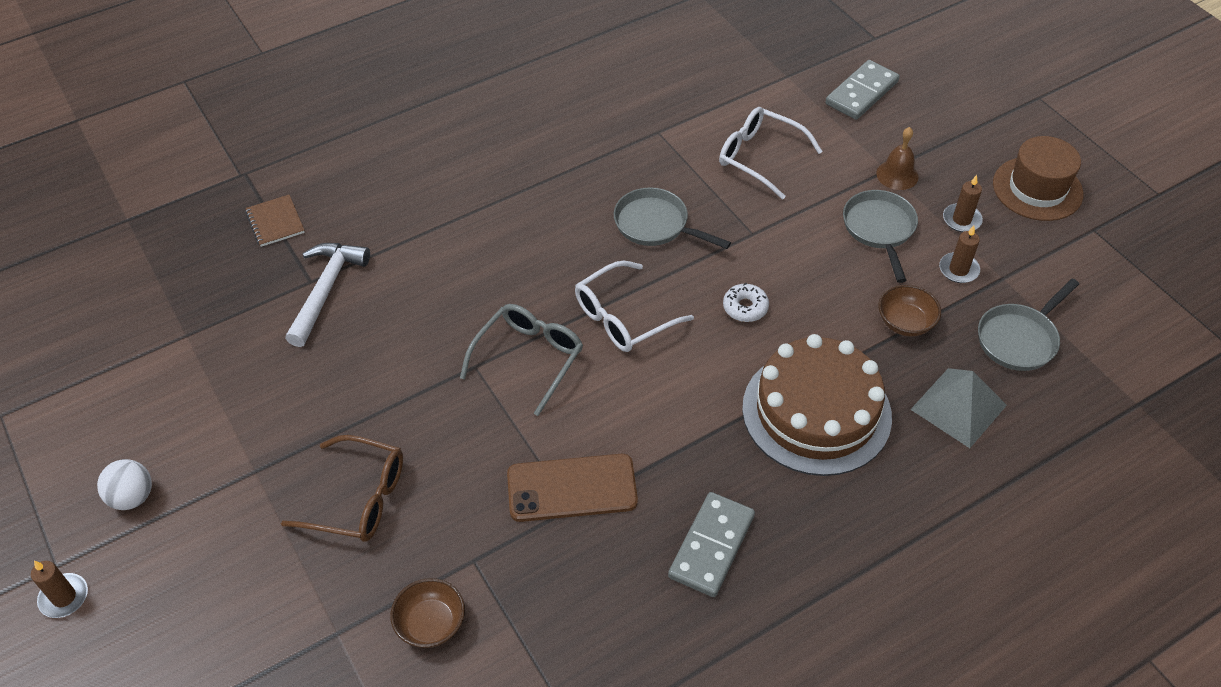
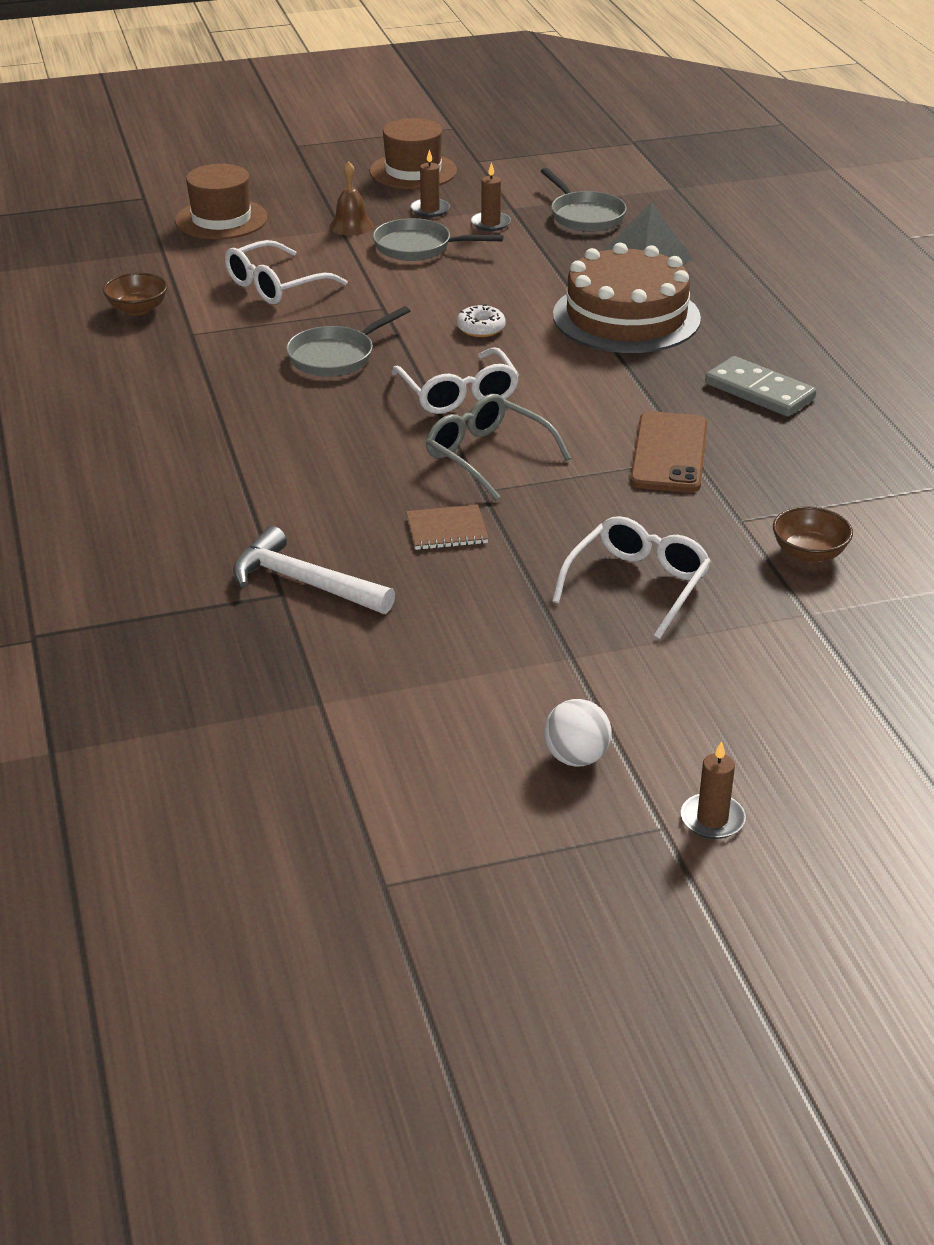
camera: 75 degrees left, 15 degrees down
brown notebook [245,195,305,247] -> brown notebook moved to [406,505,489,550]
brown glasses [281,435,403,542] -> white glasses [552,516,711,639]
grey domino [826,60,900,120] -> brown hat [175,164,268,239]
brown bowl [878,285,941,337] -> brown bowl moved to [103,272,168,316]

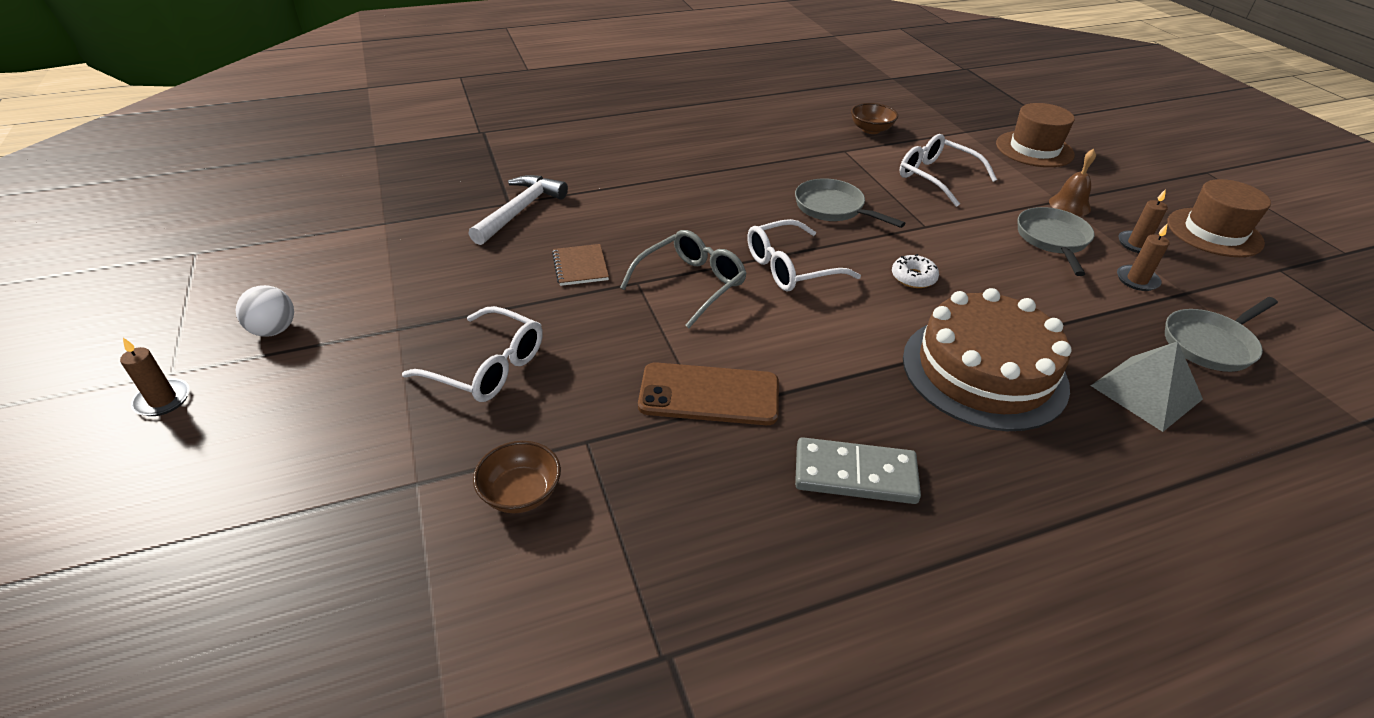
camera: 85 degrees right, 5 degrees up
grey domino [705,356,817,417] -> grey domino turned 60 degrees clockwise [795,437,921,504]

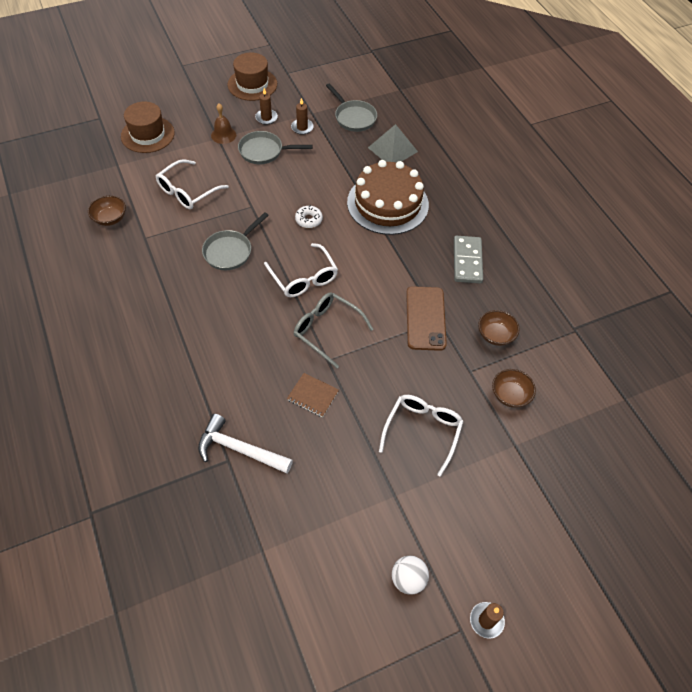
camera: 95 degrees left, 15 degrees up
brown notebook [552,244,609,286] -> brown notebook turned 45 degrees clockwise [287,373,339,417]
none -> brown bowl [478,310,520,346]

